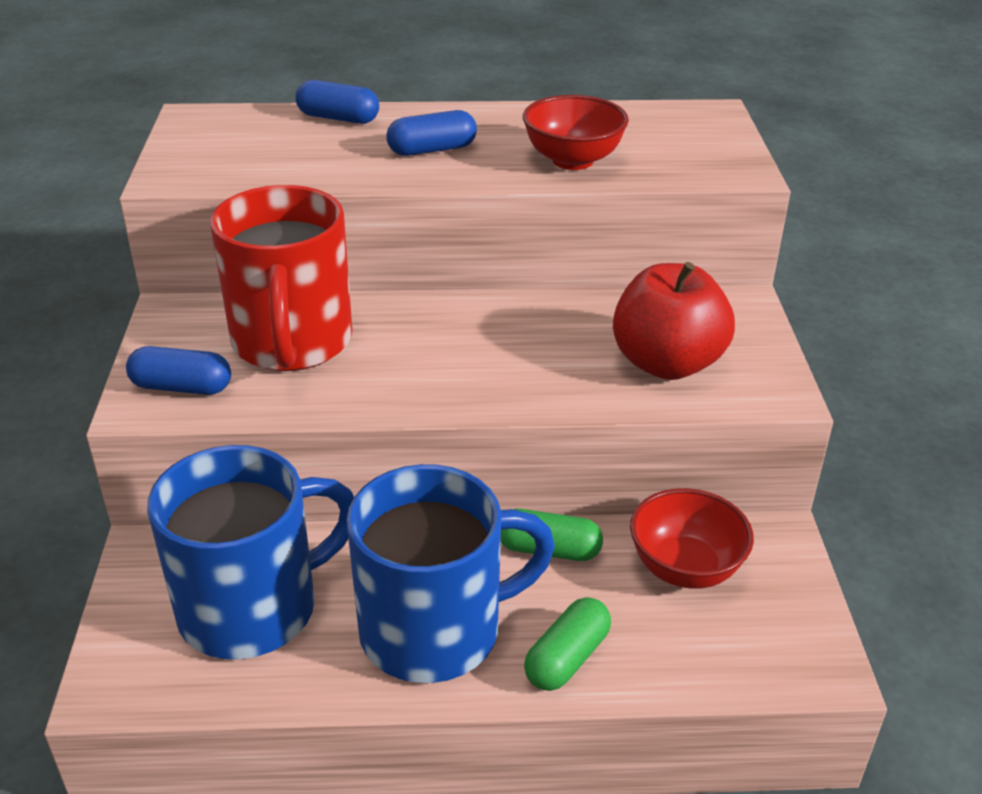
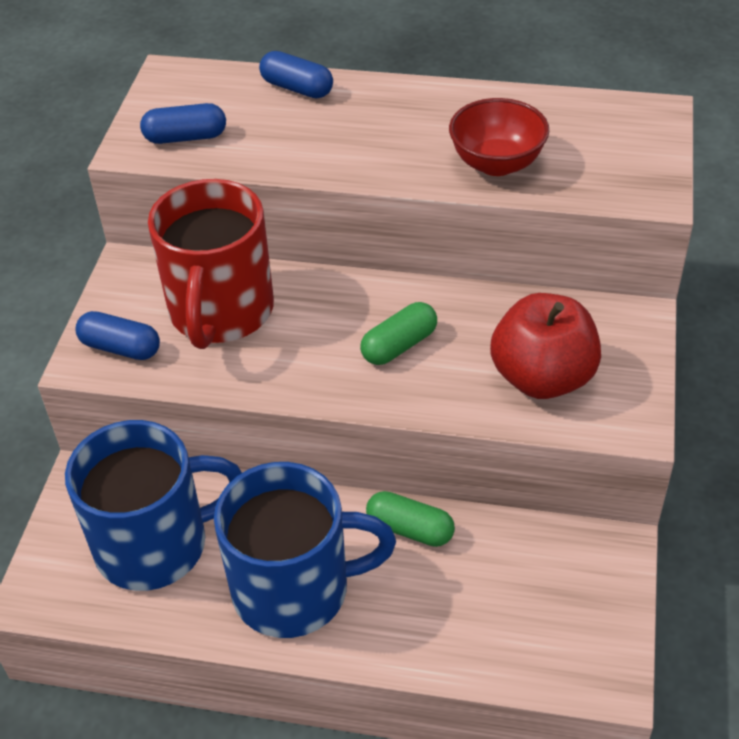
camera: 15 degrees right, 10 degrees up
blue capsule [386,110,477,156] -> blue capsule moved to [140,103,226,144]
green capsule [524,597,611,691] -> green capsule moved to [360,302,437,365]
red bowl [630,488,754,589] -> none

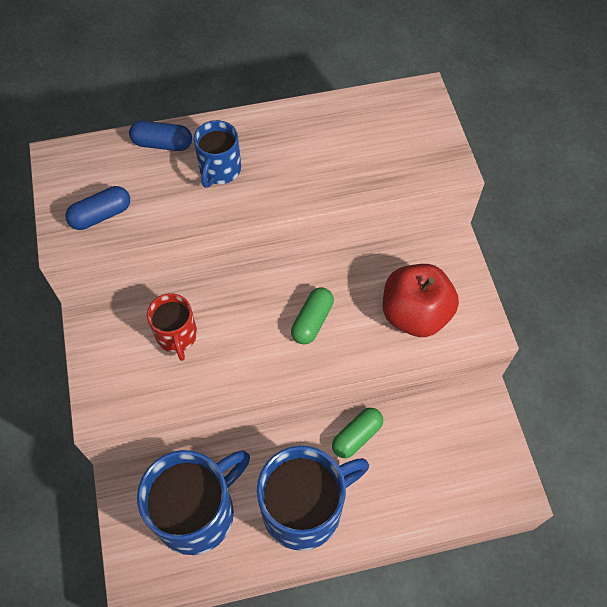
camera: 25 degrees left, 15 degrees up
blue capsule [75,311,160,360] -> none
red mug [148,179,274,349] -> red mug [147,293,197,361], size x0.53
green capsule [366,491,455,547] -> green capsule turned 45 degrees counterclockwise [332,408,383,458]
red bowl [449,98,549,176] -> none
none -> blue mug [194,120,241,188]

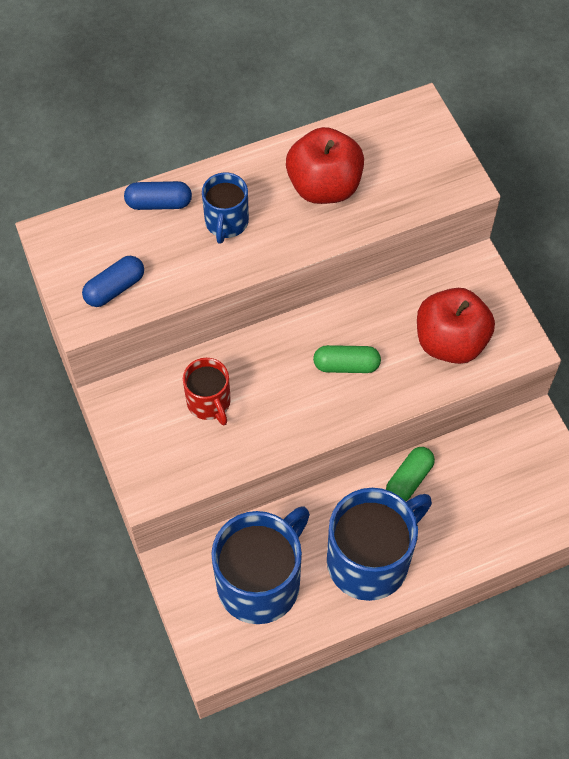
camera: 10 degrees left, 0 degrees up
green capsule [291,287,334,344] -> green capsule turned 75 degrees clockwise [313,345,381,373]
none -> red apple [286,127,364,204]

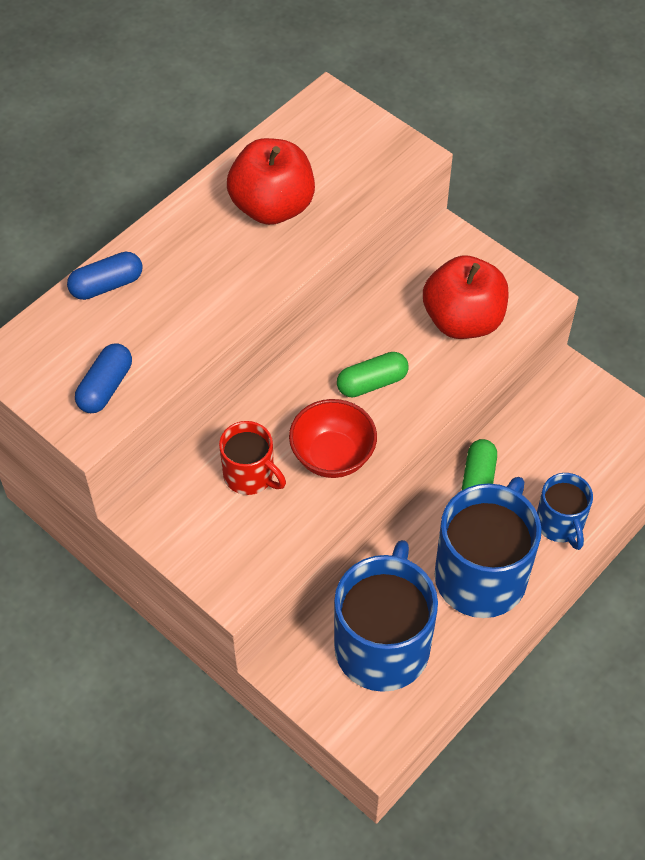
camera: 25 degrees left, 5 degrees down
blue mug [202,173,249,244] -> blue mug moved to [537,473,593,550]
none -> red bowl [289,399,377,478]

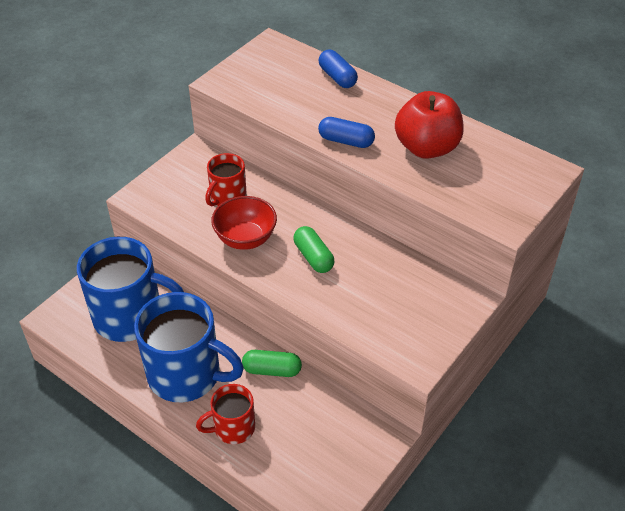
camera: 85 degrees right, 10 degrees down
blue capsule [75,344,132,413] -> blue capsule moved to [318,117,375,148]
red apple [423,255,509,339] -> none
blue mug [537,473,593,550] -> red mug [196,384,255,444]

